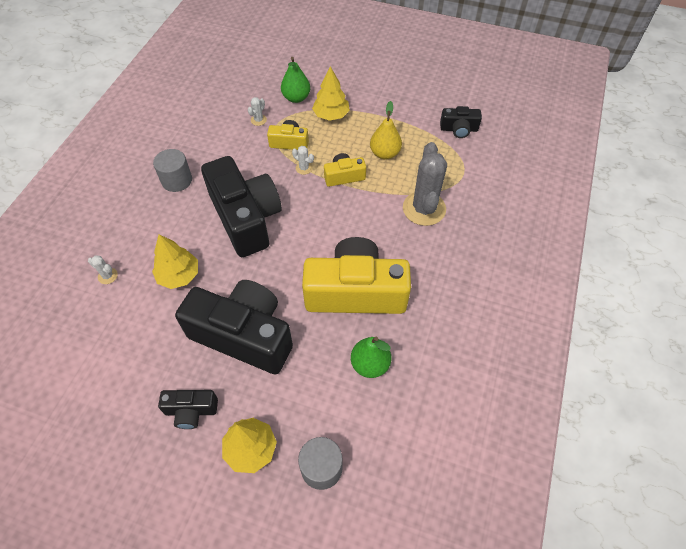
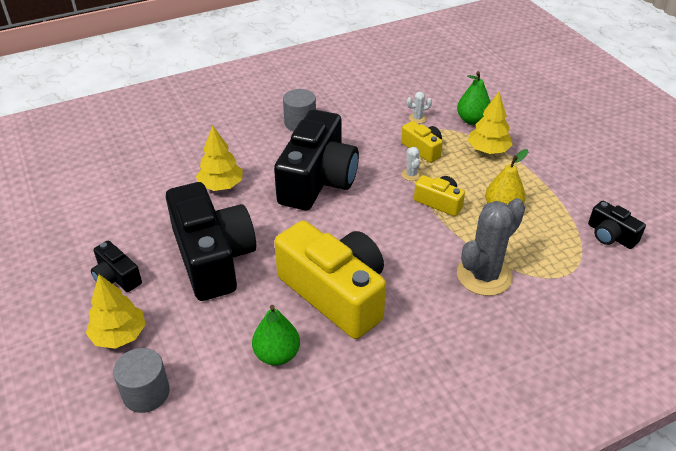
camera: 45 degrees right, 15 degrees down
white cactus [88,255,118,284] -> none

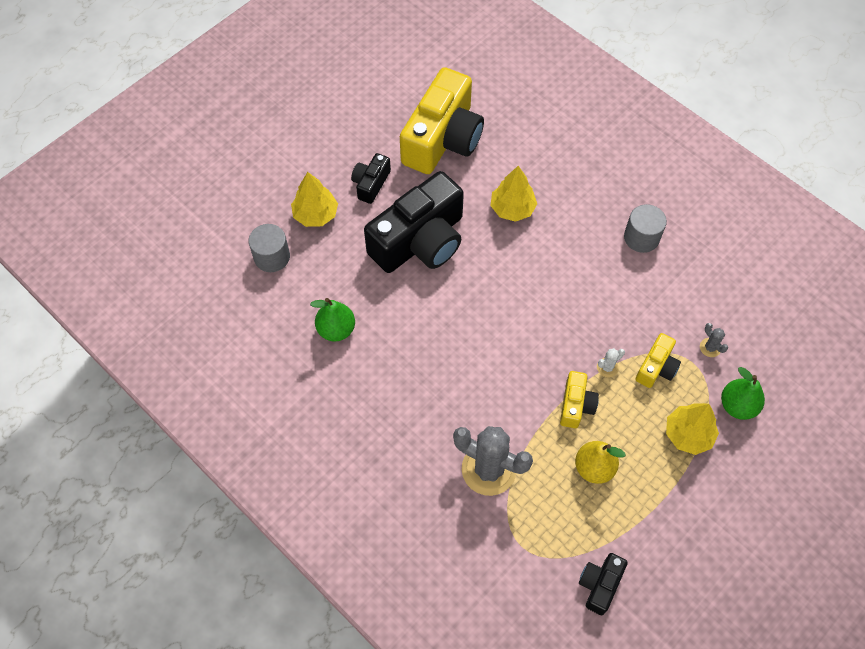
camera: 70 degrees right, 20 degrees up
black camera [274,109,359,210] -> none
yellow camera [274,220,386,339] -> yellow camera moved to [400,67,484,174]
white cactus [407,92,432,124] -> grey cactus [700,323,728,357]

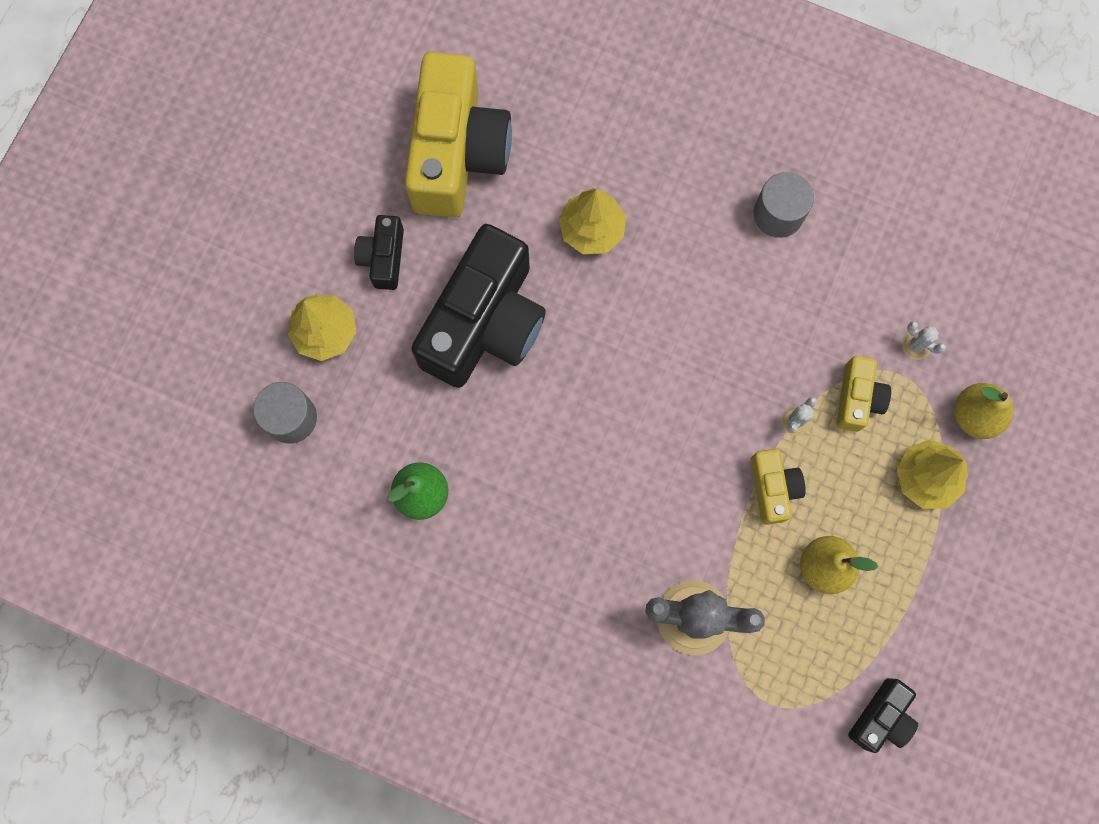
camera: 20 degrees left, 15 degrees up
black camera [579,553,628,615] -> black camera turned 150 degrees counterclockwise [848,678,918,753]
grey cactus [700,323,728,357] -> white cactus [902,321,946,360]
green pear [721,367,765,420] -> yellow pear [954,383,1013,439]

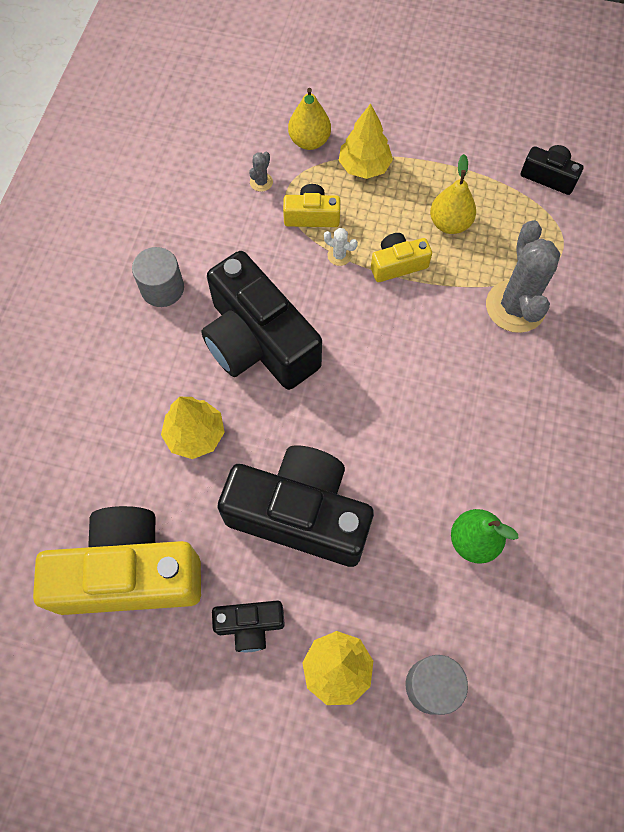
camera: 100 degrees left, 10 degrees down
white cactus [902,321,946,360] -> grey cactus [249,152,273,192]
none -> black camera [201,251,322,390]

